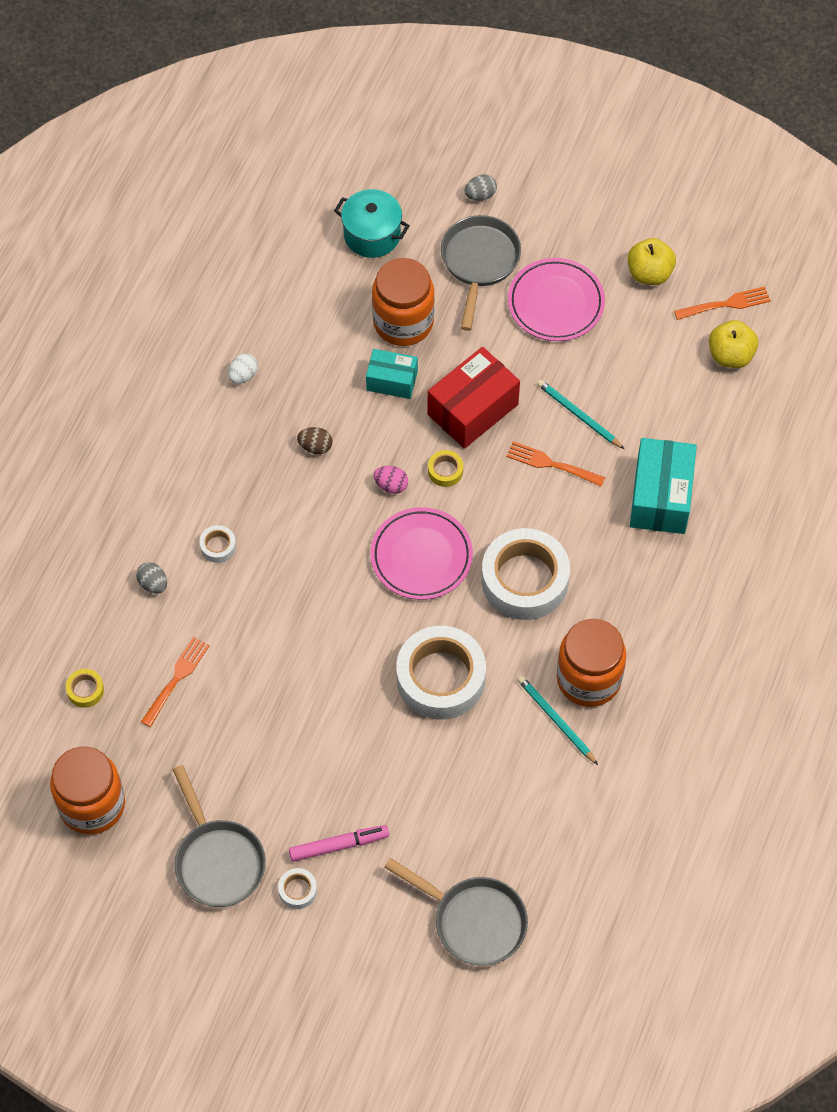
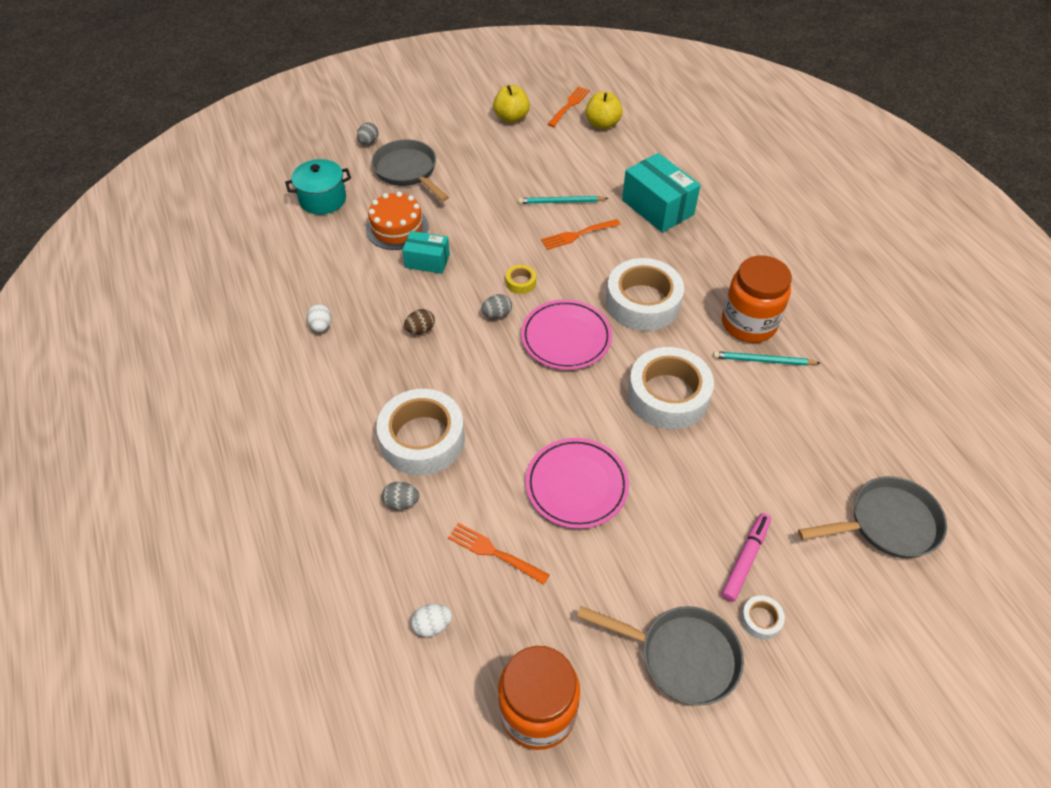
camera: 45 degrees left, 10 degrees down
yellow tape [66,669,104,708] -> white egg [411,604,452,637]
orange fork [141,637,210,727] -> orange fork turned 45 degrees counterclockwise [448,523,549,585]
white tape [199,525,236,563] -> white tape [376,389,465,476], size x2.42
turquoise box [366,349,418,399] -> turquoise box turned 45 degrees clockwise [402,231,450,274]
orange jar [372,258,435,346] -> orange cake [366,191,428,250]
pink egg [373,466,408,494] -> grey egg [481,294,512,319]
red box [428,347,520,449] -> none
pink plate [508,258,605,341] -> pink plate moved to [525,438,629,529]

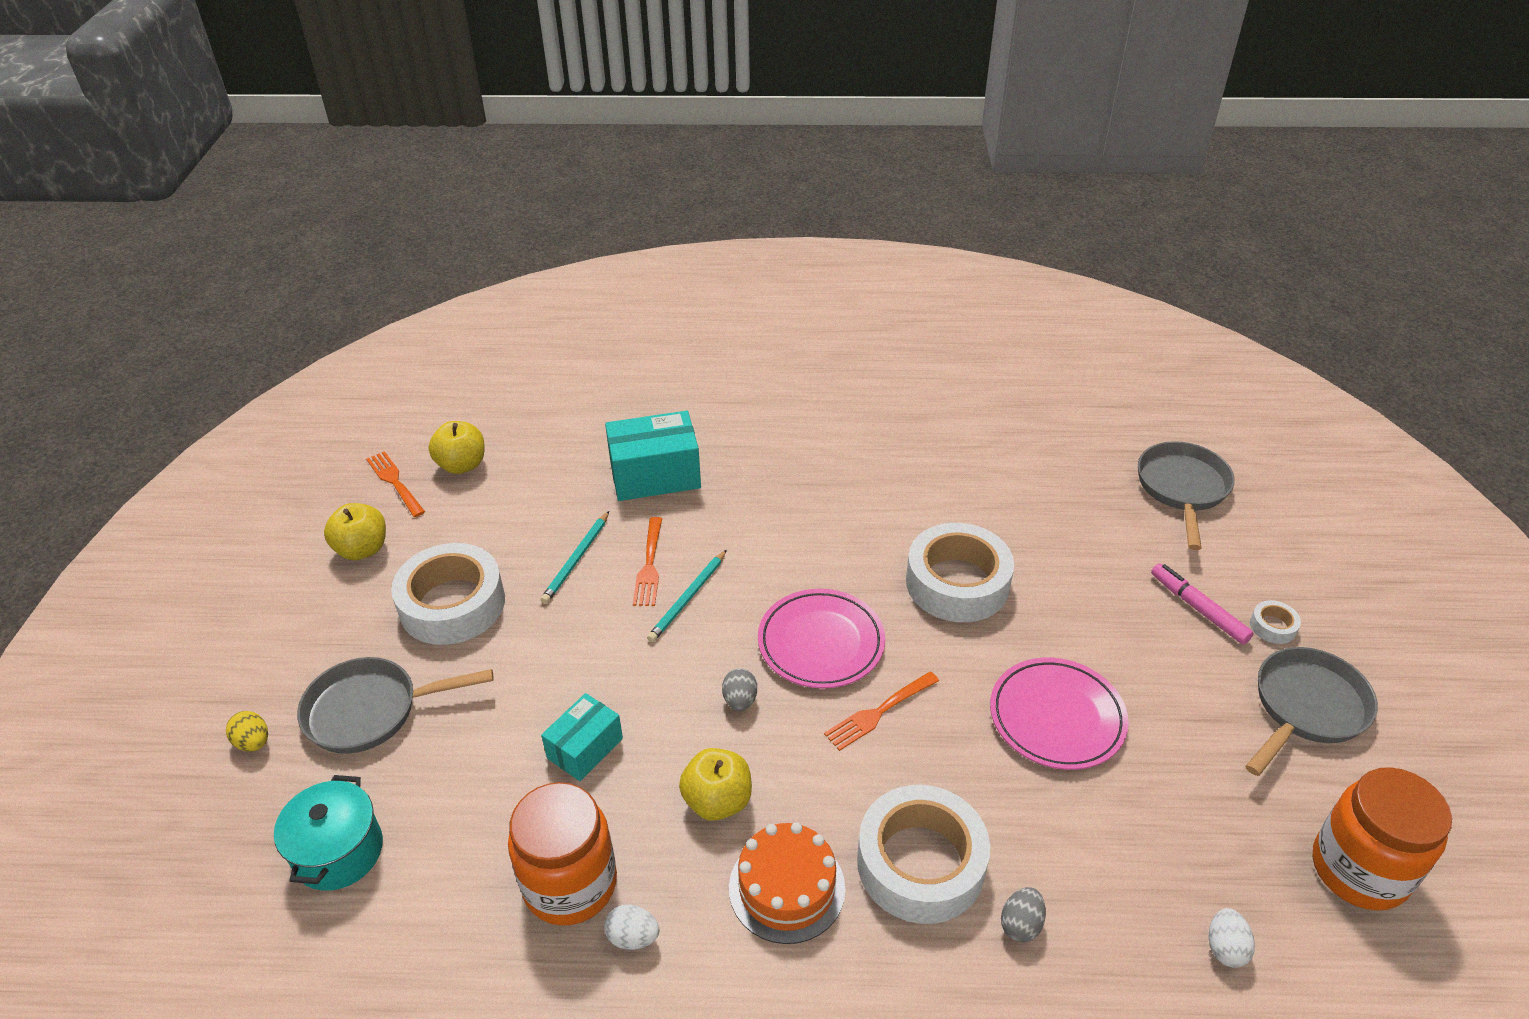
camera: 65 degrees left, 10 degrees down
grey egg [357,122,379,145] -> yellow egg [226,711,268,751]
orange cake [366,191,428,250] -> orange cake moved to [729,822,845,944]
brown egg [404,309,435,334] -> yellow apple [679,748,752,821]
orange fork [448,523,549,585] -> orange fork moved to [824,671,939,751]
yellow tape [506,265,536,294] -> none
white tape [606,258,684,331] -> white tape moved to [391,543,505,645]
turquoise pencil [713,351,820,366] -> turquoise pencil moved to [647,550,727,642]
orange jar [722,255,792,343] -> orange jar moved to [508,782,617,926]

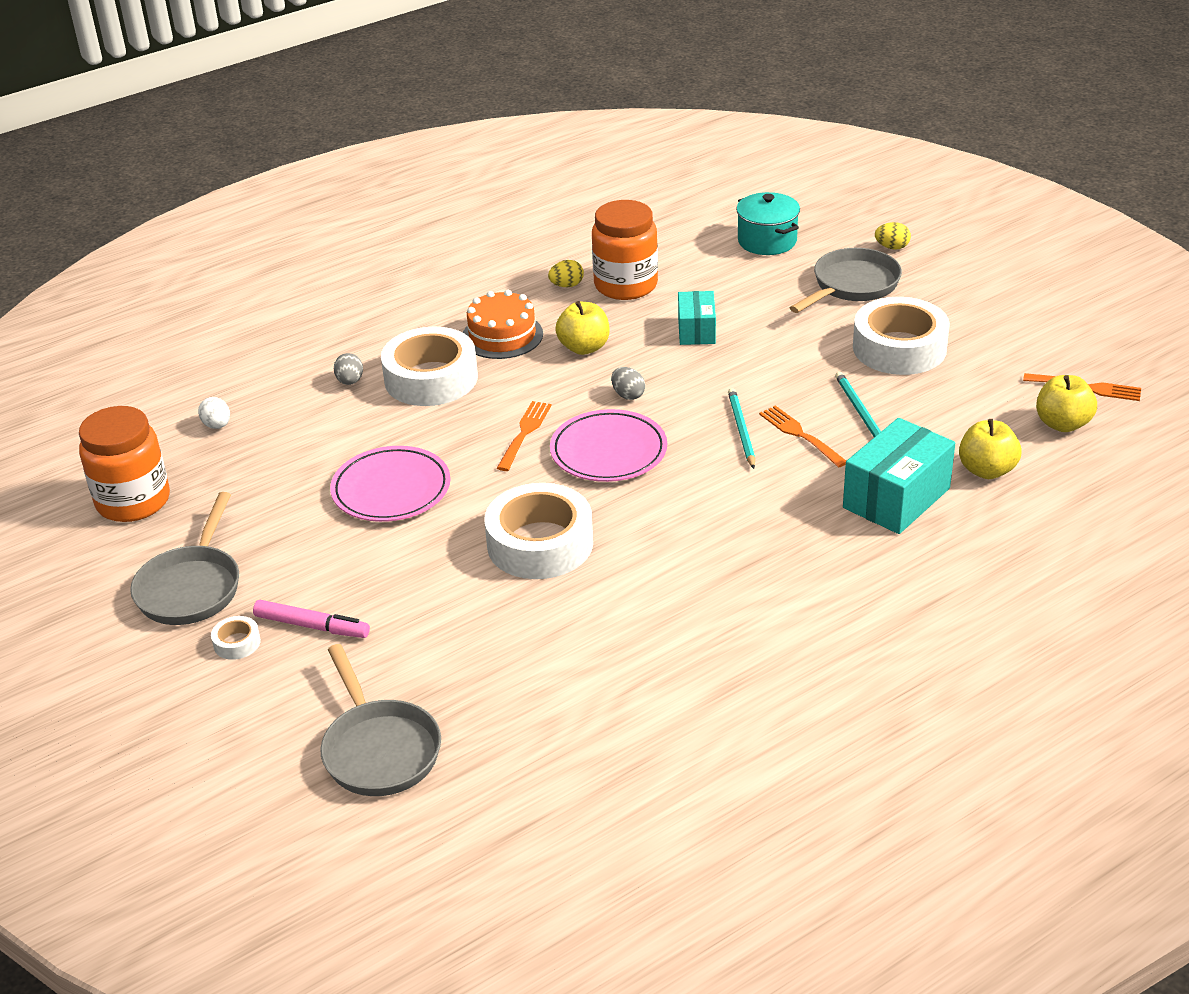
camera: 145 degrees right, 5 degrees down
yellow apple [324,503,386,560] -> yellow apple moved to [959,419,1022,479]
white egg [604,905,660,950] -> yellow egg [548,260,584,287]

